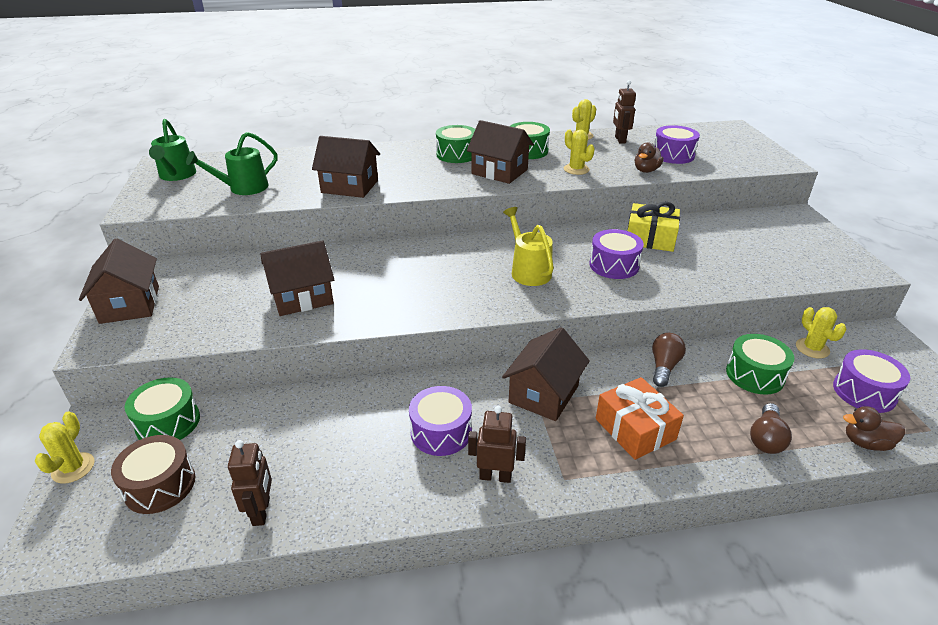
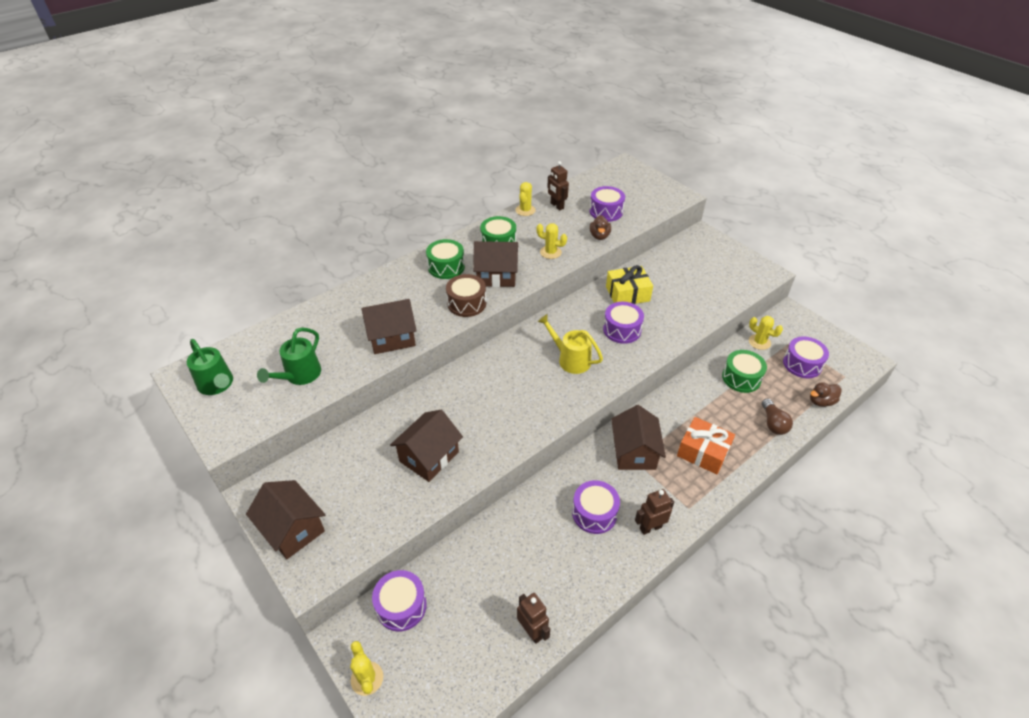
camera: 30 degrees left, 10 degrees up
brown drum [111,435,195,514] -> brown drum moved to [446,274,486,317]
green drum [125,377,200,440] -> purple drum [372,570,427,632]
brown light bulb [652,333,686,387] -> none

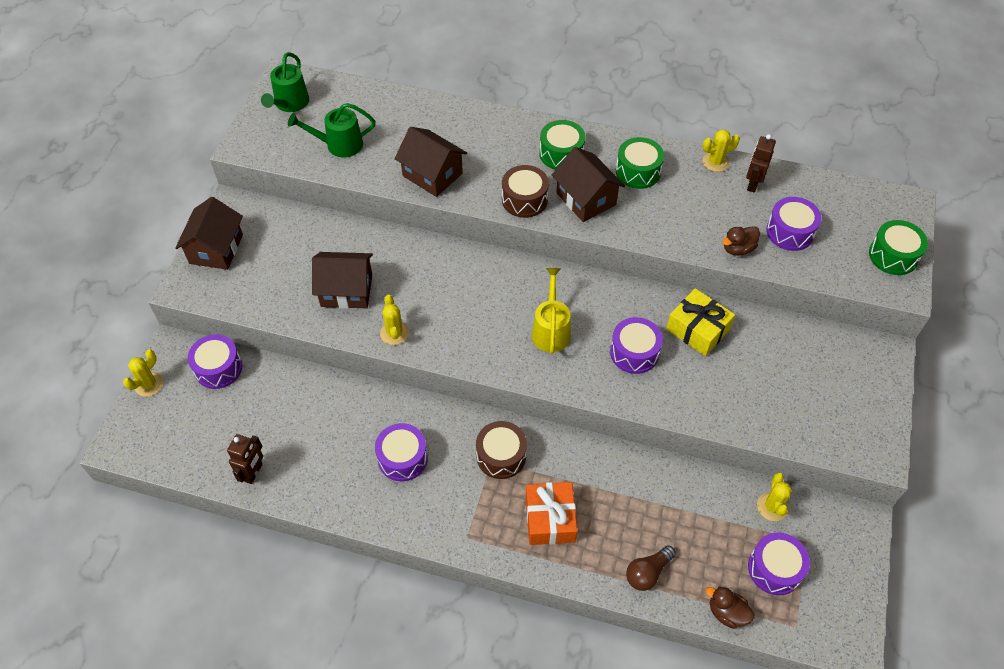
camera: 55 degrees right, 10 degrees up
yellow cactus [537,223,567,259] -> yellow cactus moved to [380,295,409,345]
brown house [611,405,666,470] -> brown drum [476,421,527,479]
brown robot [635,489,674,535] -> none
green drum [722,350,767,393] -> green drum moved to [869,220,928,275]

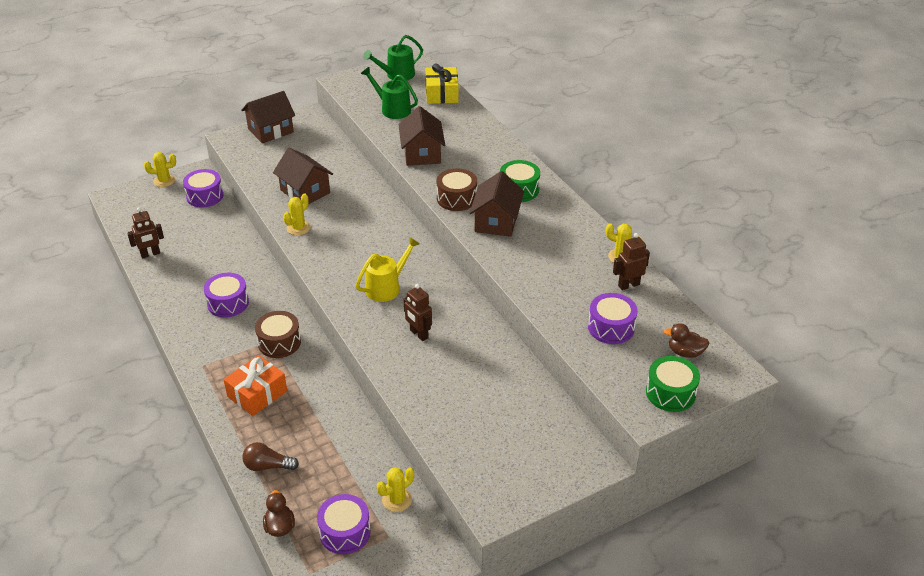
camera: 45 degrees right, 15 degrees down
purple drum [610,317,663,374] -> brown robot [403,284,432,341]
green drum [616,137,664,189] -> none
yellow gift [666,288,735,356] -> yellow gift moved to [425,64,459,104]
brown duck [722,226,760,256] -> brown duck moved to [664,323,709,358]

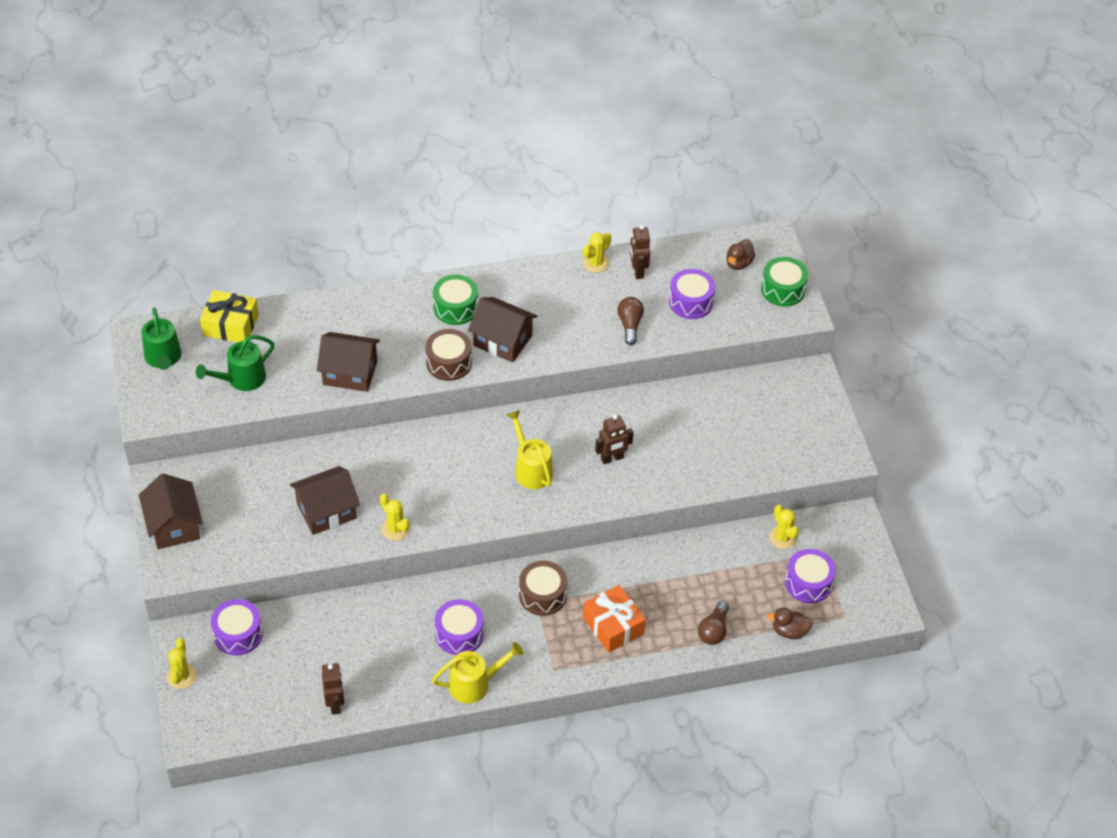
camera: 75 degrees left, 10 degrees up
none -> yellow watering can [432,642,523,704]
none -> brown light bulb [617,297,644,345]

